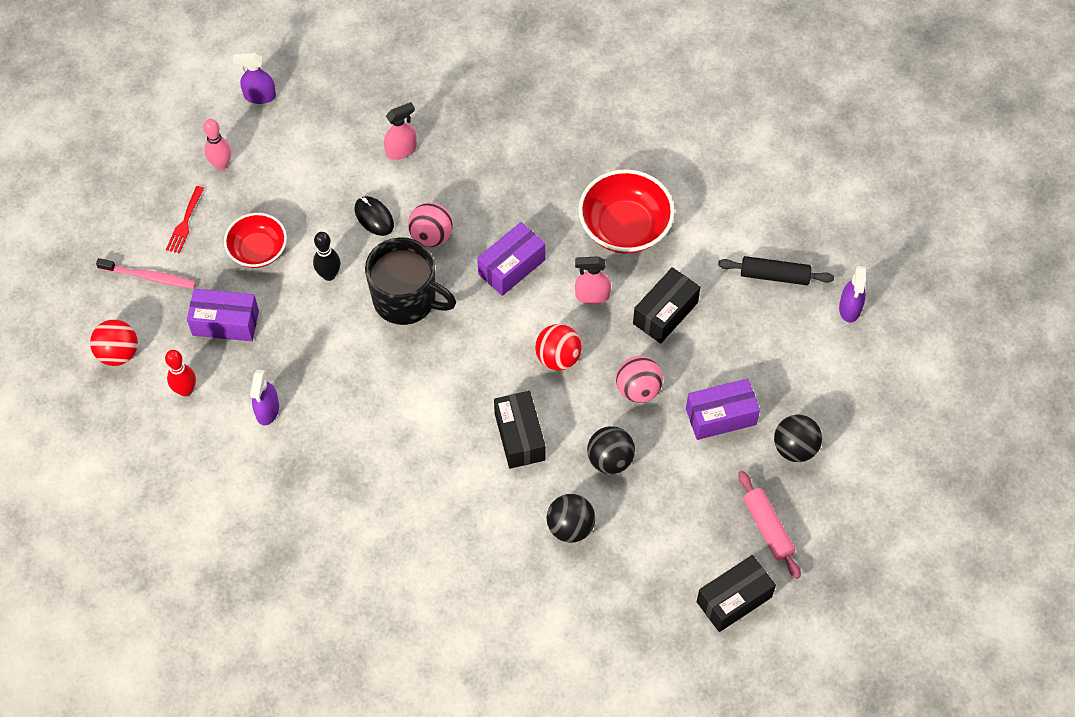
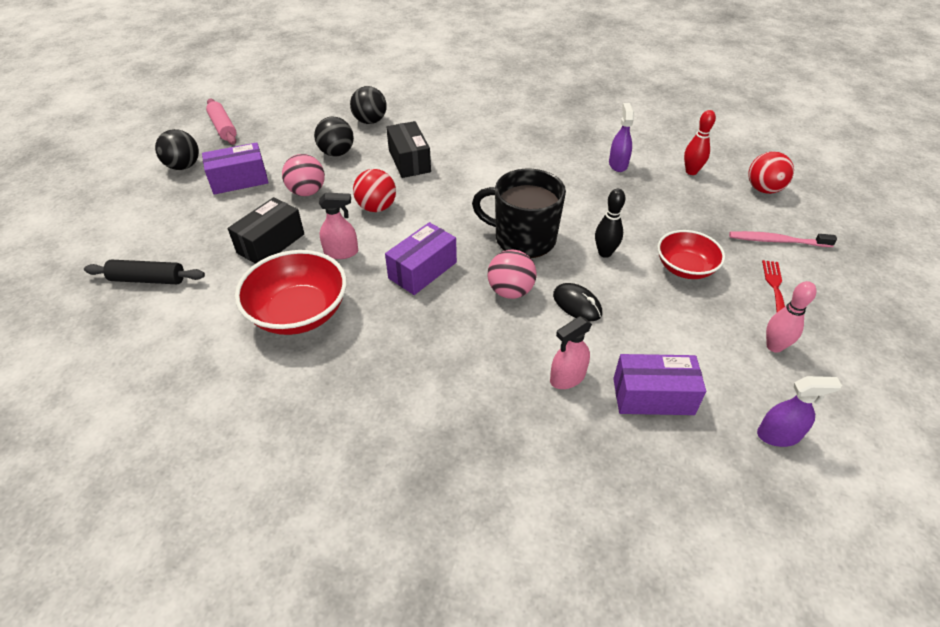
camera: 175 degrees right, 15 degrees down
purple box [187,289,259,341] -> purple box moved to [613,354,706,415]
black box [697,555,776,632] -> none
purple spray bottle [839,266,866,322] -> none

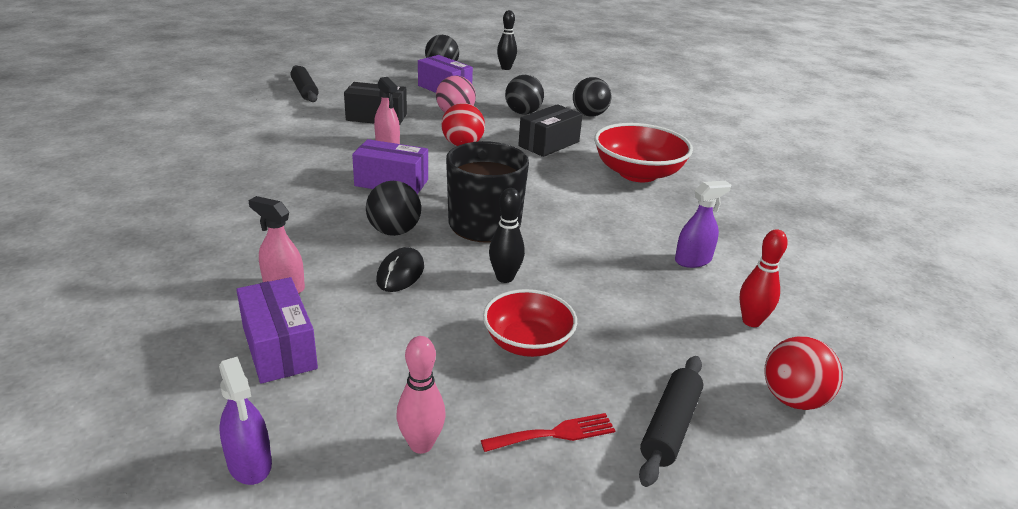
camera: 60 degrees right, 15 degrees down
pink rolling pin [206,99,237,145] -> black bowling pin [497,10,517,70]
red bowl [235,250,347,335] -> red bowl moved to [594,123,693,182]
pink ball [487,250,537,299] -> black ball [366,181,421,236]
pink toothbrush [729,231,837,247] -> black rolling pin [639,356,703,487]

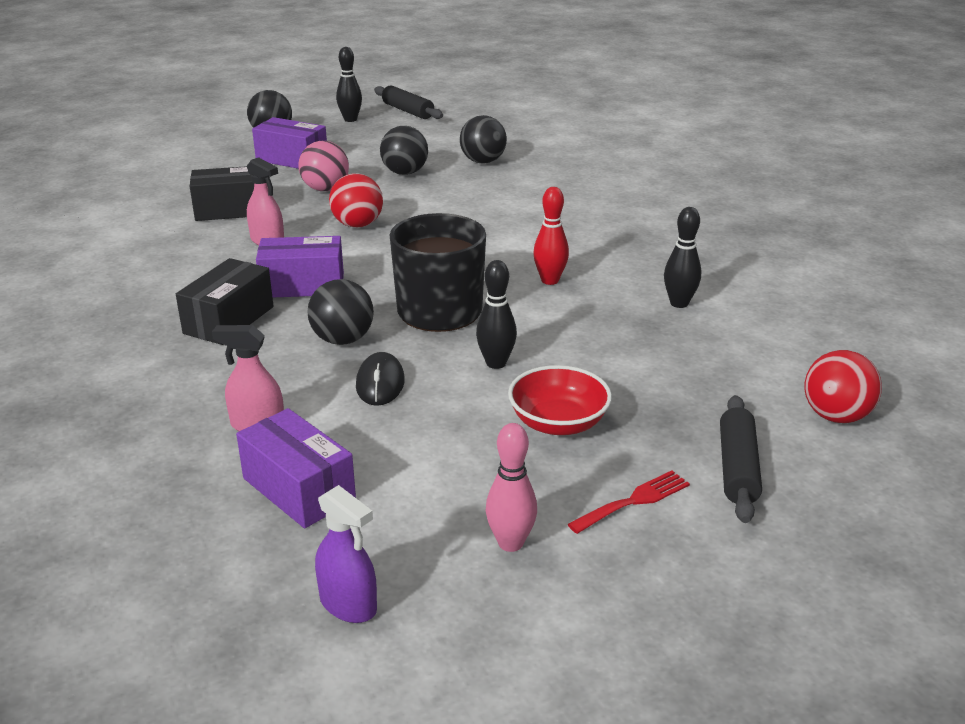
camera: 15 degrees left, 0 degrees up
black rolling pin [291,65,319,102] -> black rolling pin moved to [374,85,443,119]
black box [518,104,583,157] -> black box moved to [176,258,274,345]
red bowl [594,123,693,182] -> none
purple spray bottle [675,181,731,268] -> black bowling pin [664,207,701,308]
red bowling pin [739,229,788,327] -> red bowling pin moved to [533,187,569,285]

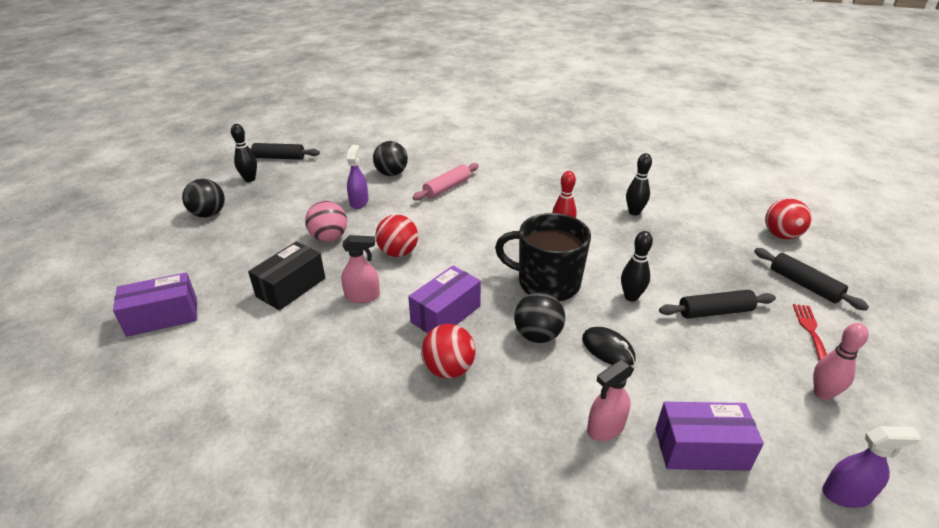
camera: 45 degrees left, 5 degrees up
black box [176,258,274,345] -> red ball [421,324,476,379]
purple box [252,117,327,169] -> purple box moved to [113,272,197,337]
black ball [380,126,428,175] -> purple spray bottle [347,145,368,209]
red bowl [508,365,612,435] -> black rolling pin [659,290,776,319]
none -> pink rolling pin [412,163,479,201]

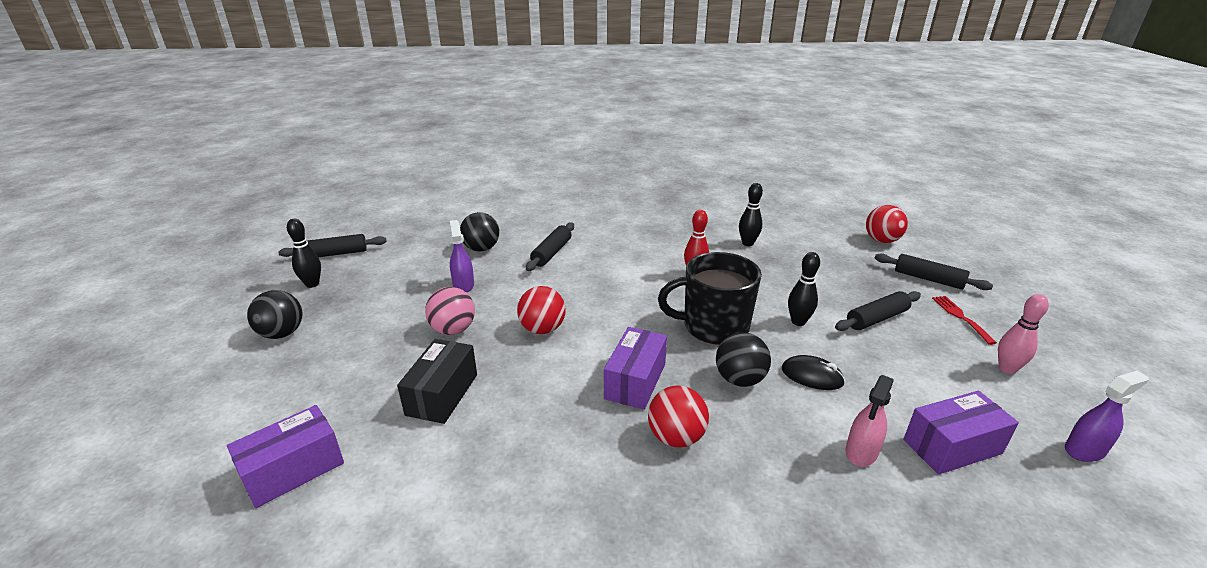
camera: 20 degrees left, 5 degrees down
pink spray bottle [341,235,380,303] -> none
pink rolling pin [412,163,479,201] -> black rolling pin [526,223,574,271]

